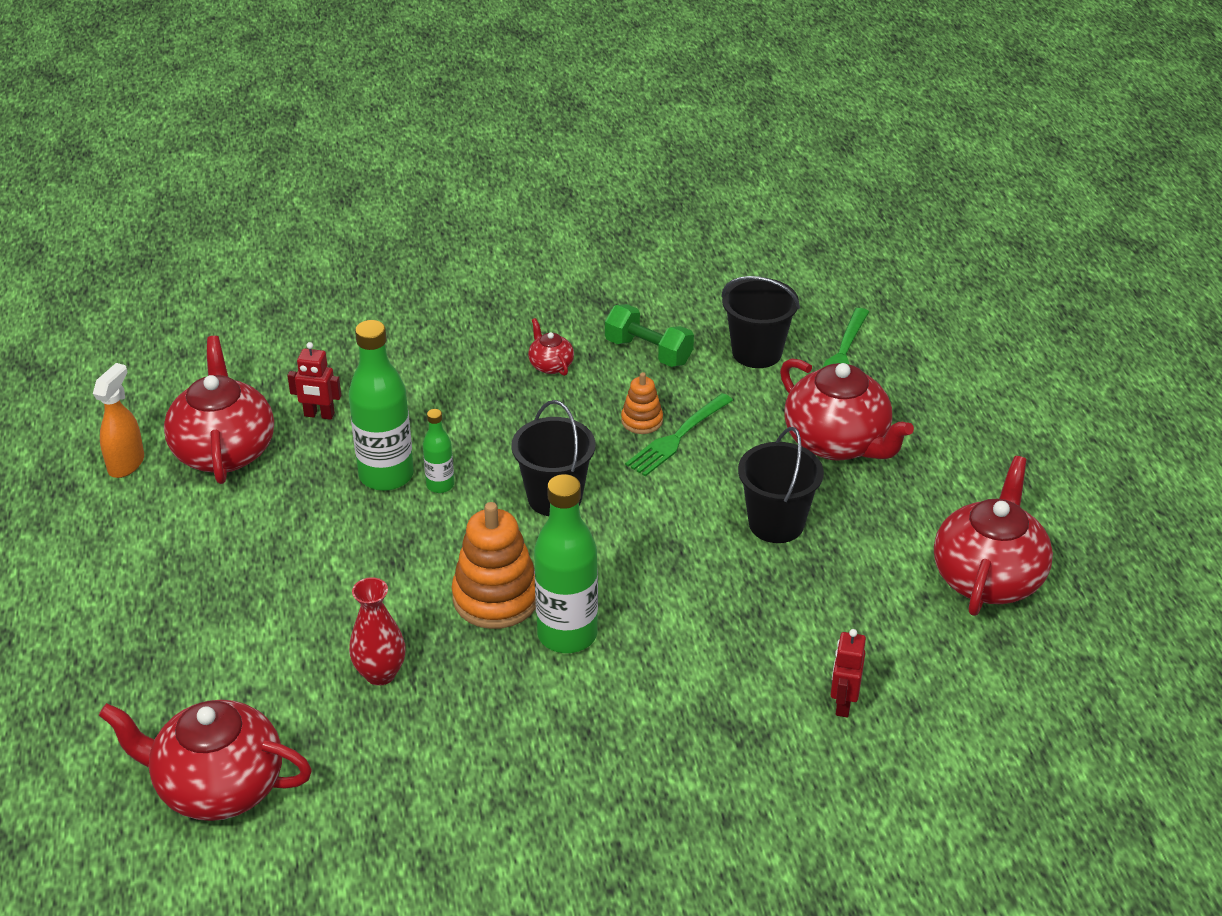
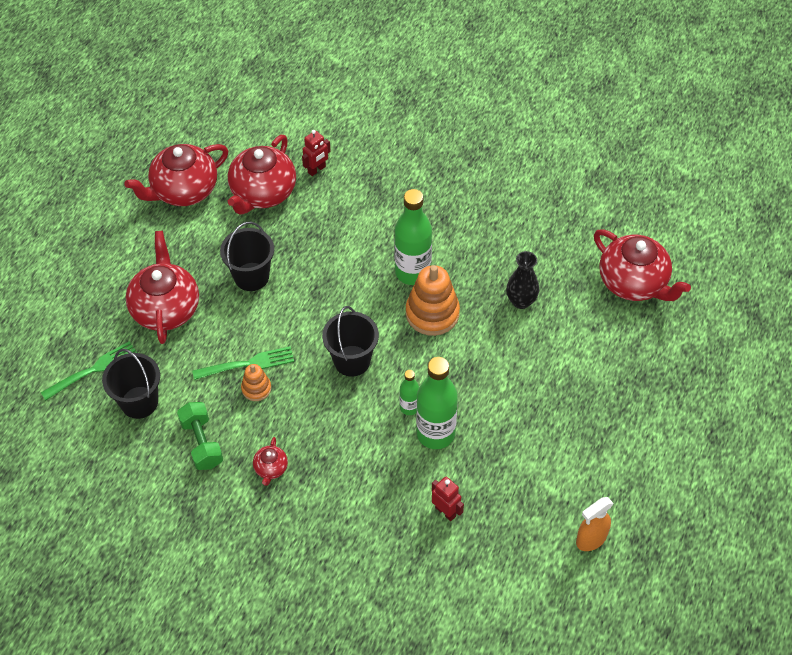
camera: 145 degrees left, 15 degrees up
red teapot [164,336,274,484] -> red teapot moved to [228,135,296,215]
red vase [349,577,406,686] -> black vase [506,251,539,309]

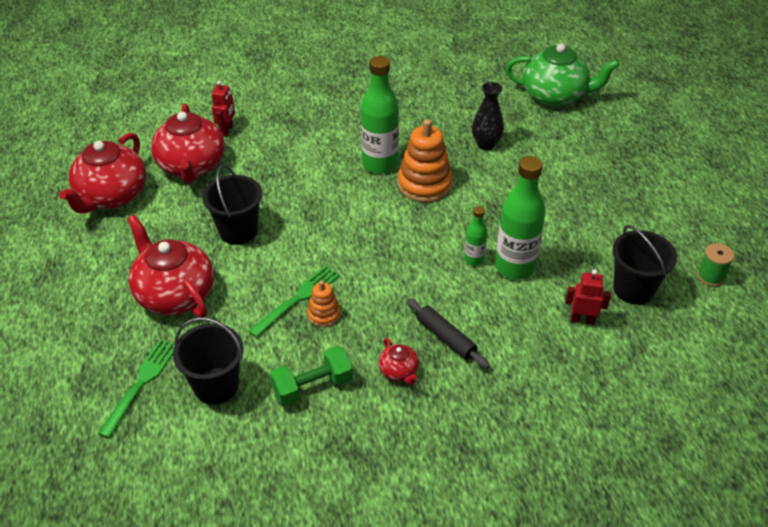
camera: 35 degrees left, 10 degrees down
green dumbbell [177,402,223,470] -> green dumbbell turned 60 degrees counterclockwise [270,346,353,406]
black bucket [322,306,379,377] -> black bucket moved to [612,225,677,305]
orange spray bottle [576,497,614,551] -> green spool [697,243,734,287]
red teapot [594,229,691,301] -> green teapot [505,43,620,107]
none -> black rolling pin [406,298,490,369]

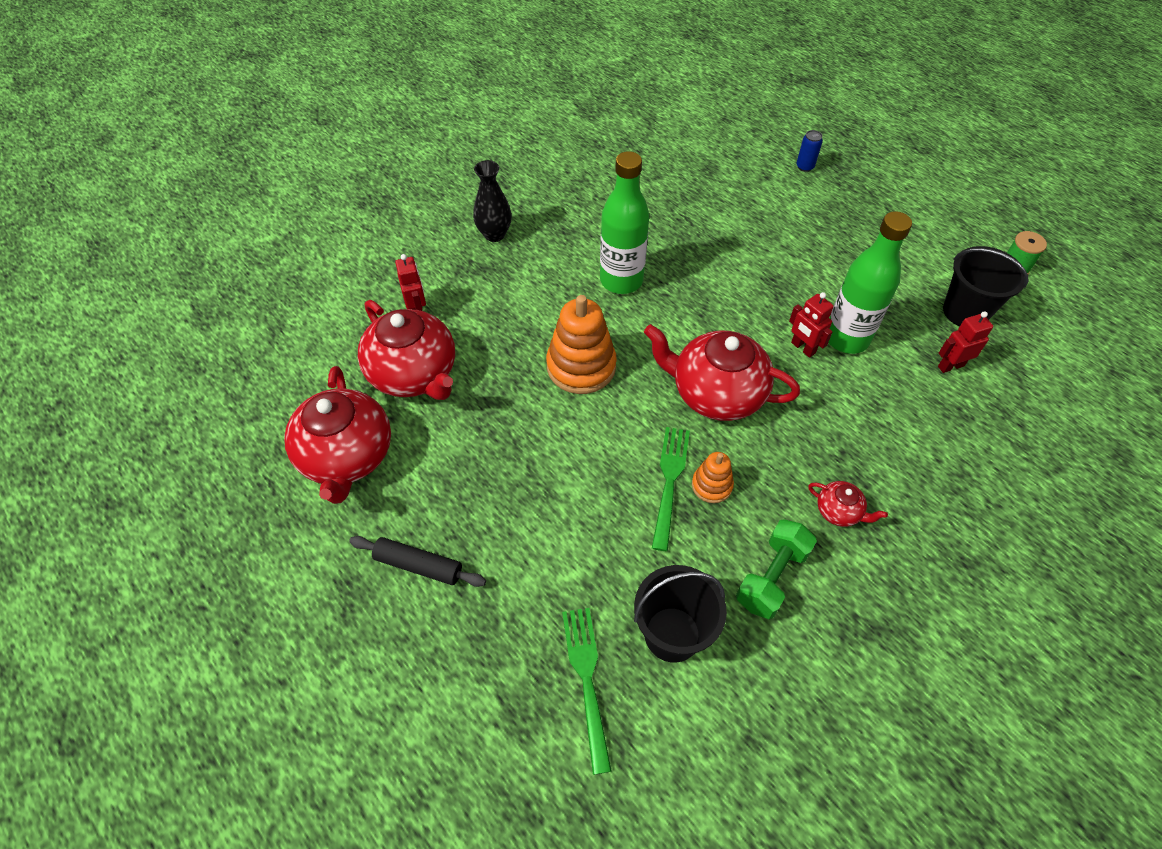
camera: 30 degrees left, 10 degrees up
red teapot [127,214,214,318] -> red teapot moved to [644,324,800,421]
black bucket [203,165,262,245] -> none
orange stacking toy [398,119,453,202] -> orange stacking toy moved to [546,295,617,394]
black rolling pin [406,298,490,369] -> black rolling pin moved to [349,536,486,587]
green bottle [464,206,487,266] -> red robot [789,292,834,358]
black vase [472,82,504,150] -> black vase moved to [473,160,512,242]
green teapot [505,43,620,107] -> none
none -> blue can [796,130,823,172]

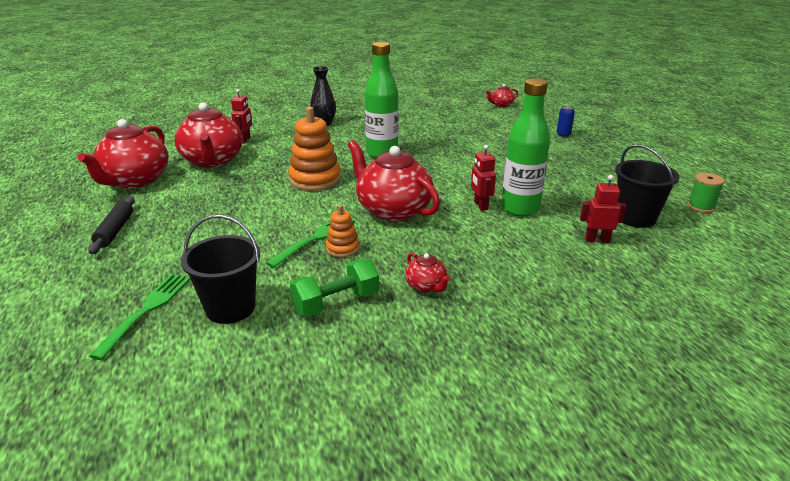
camera: 25 degrees right, 25 degrees down
black rolling pin [349,536,486,587] -> black rolling pin turned 45 degrees clockwise [88,196,135,254]
none -> red teapot [486,84,518,107]

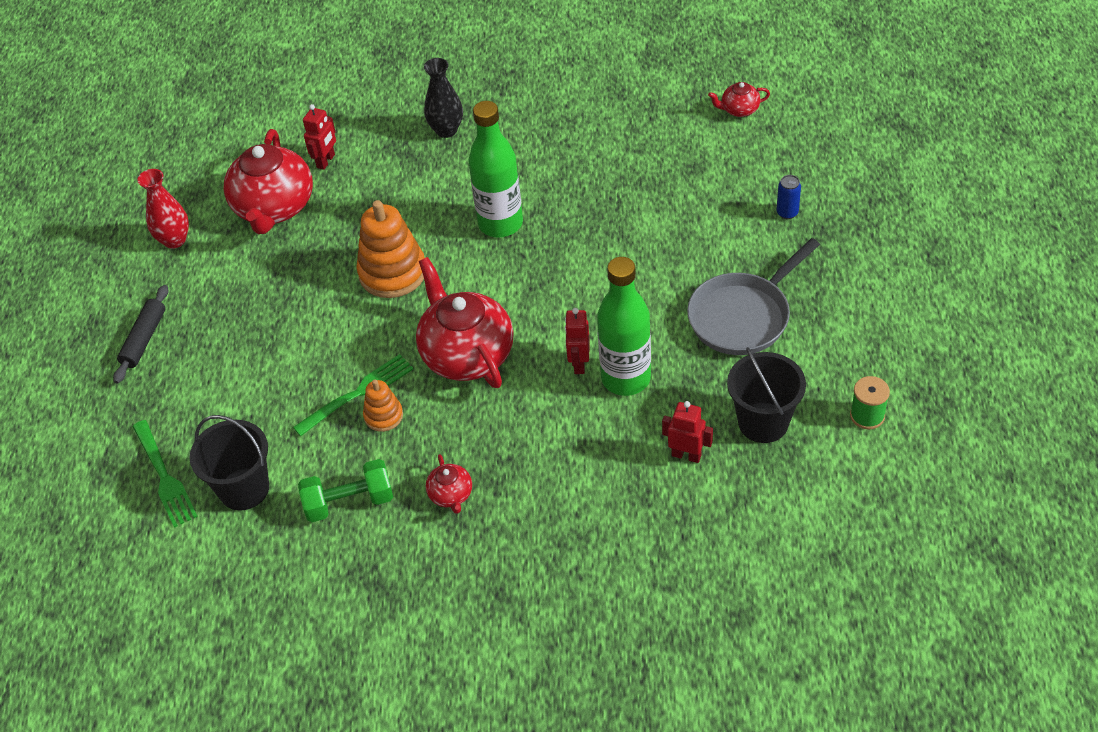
camera: 20 degrees right, 20 degrees up
red teapot [78,119,169,189] -> red vase [137,169,189,249]
green fork [89,274,190,360] -> green fork turned 120 degrees clockwise [132,420,198,528]
none -> grey pan [687,238,820,355]

